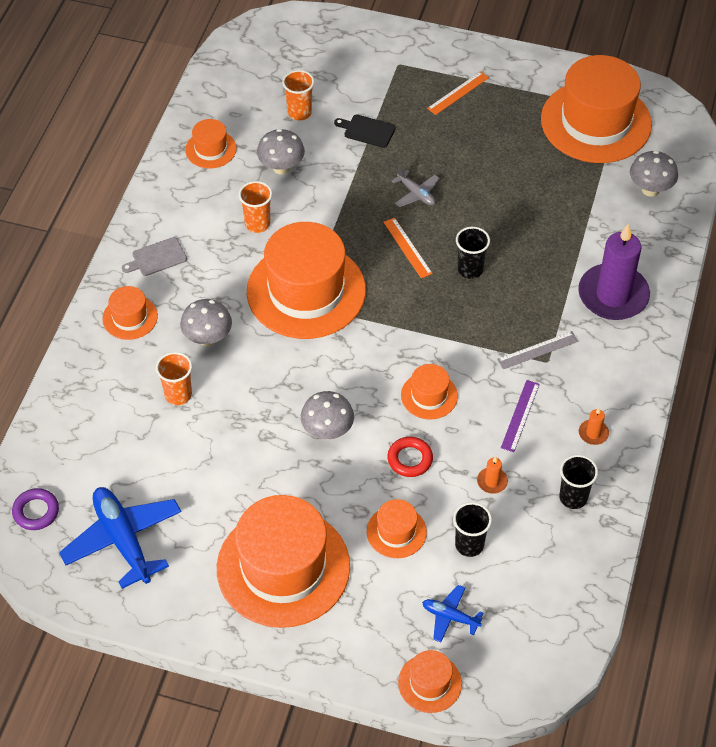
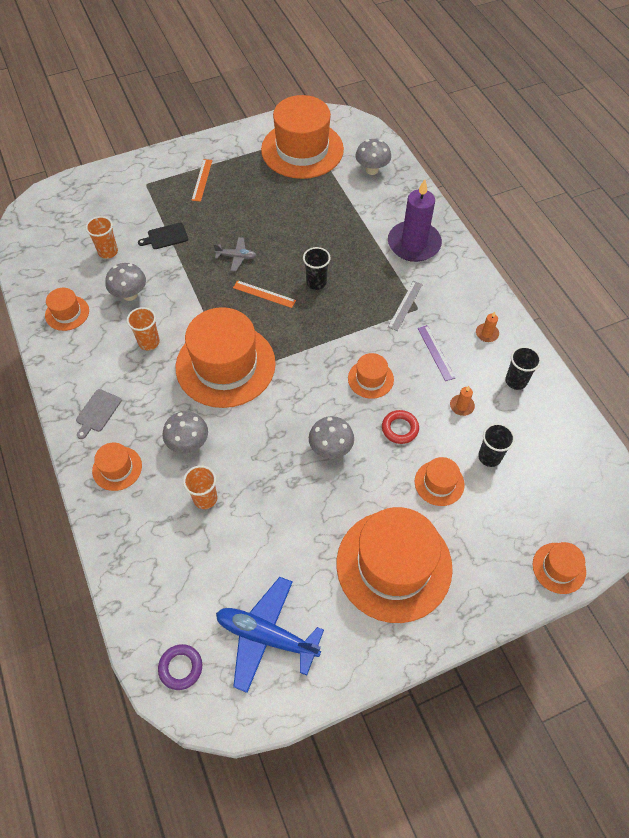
camera: 40 degrees left, 5 degrees up
blue plane [422,585,483,643] -> none

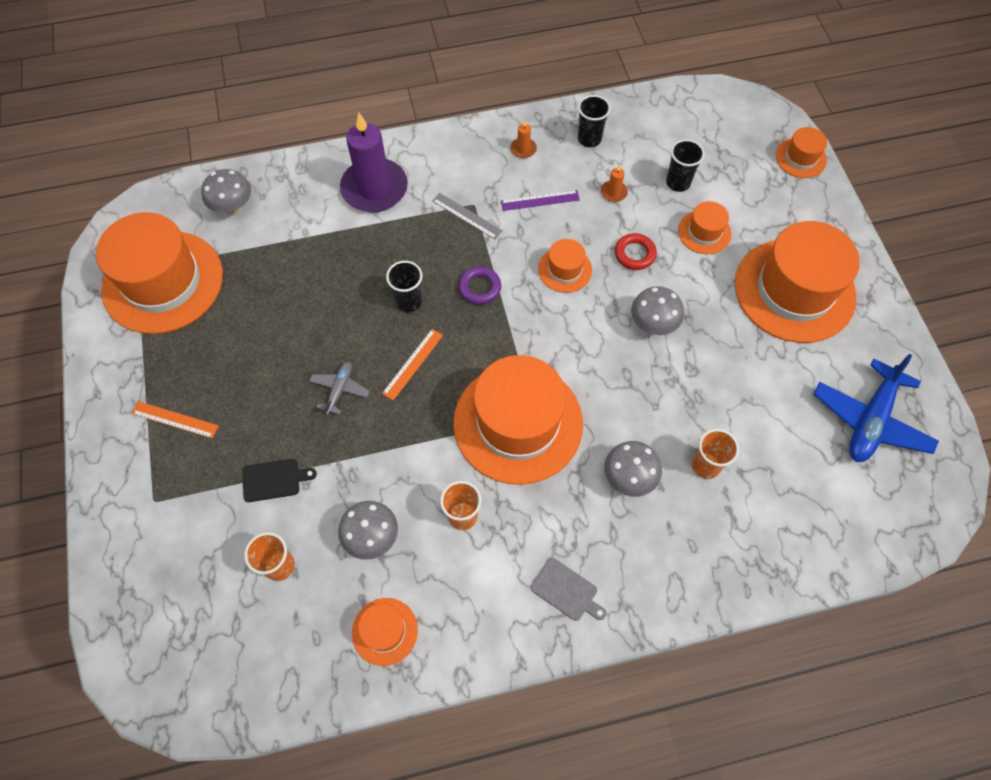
camera: 80 degrees left, 5 degrees up
orange hat [92,442,142,491] -> none
black cutting board [138,223,188,249] -> black cutting board turned 90 degrees counterclockwise [242,459,317,502]
purple ring [158,644,202,690] -> purple ring moved to [459,267,501,305]

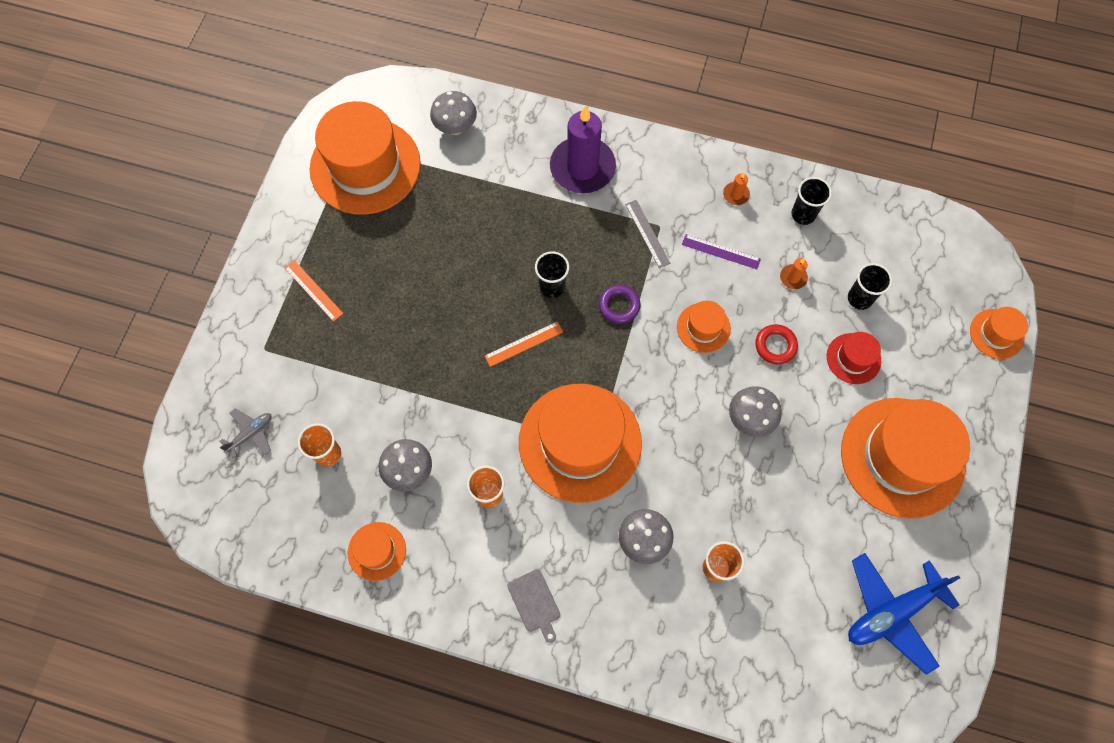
camera: 30 degrees right, 5 degrees up
black cutting board [242,459,317,502] -> none
grey plane [309,362,370,415] -> grey plane moved to [220,408,271,458]
orange hat [678,201,731,254] -> red hat [827,332,881,384]

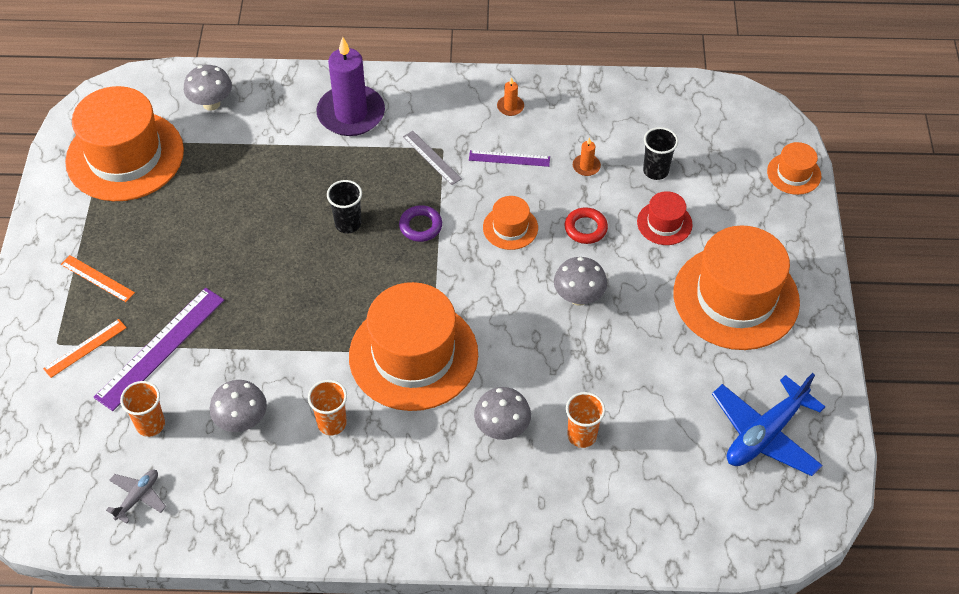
camera: 15 degrees left, 15 degrees down
grey plane [220,408,271,458] -> grey plane moved to [106,470,166,524]
orange hat [348,522,406,581] -> none
orange ruler [485,322,563,367] -> orange ruler moved to [43,319,127,378]
grey cutting board [507,569,560,643] -> none
black cup [791,177,832,225] -> none
none -> purple ruler [94,287,224,411]

